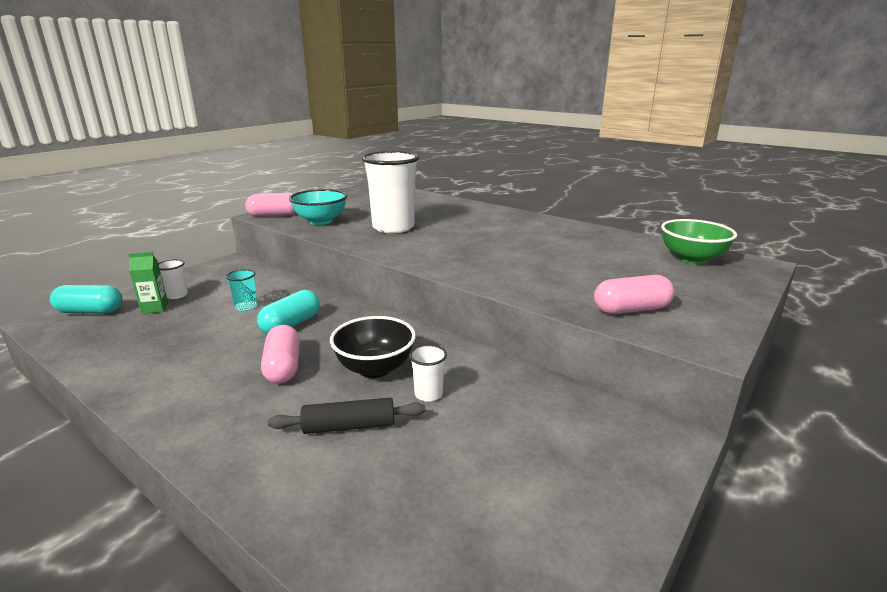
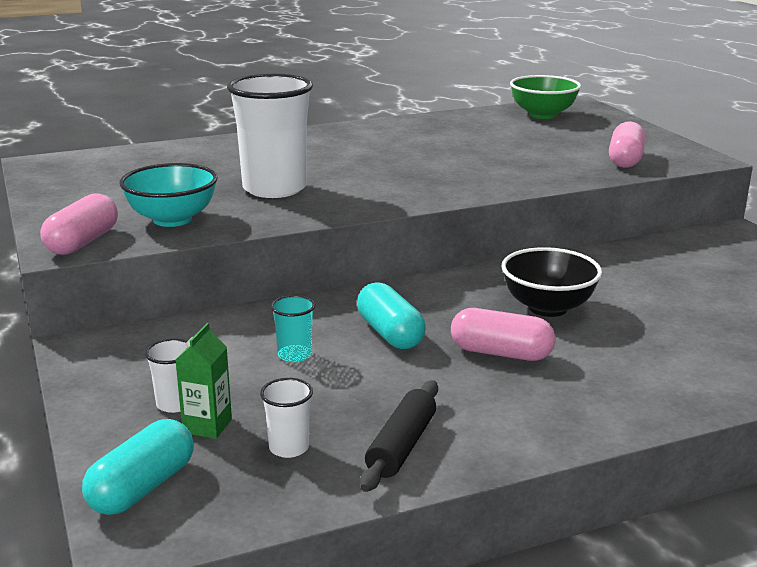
camera: 60 degrees left, 0 degrees up
black rolling pin [268,398,425,434] -> black rolling pin moved to [360,380,438,492]
white cup [409,345,447,402] -> white cup moved to [260,378,313,458]

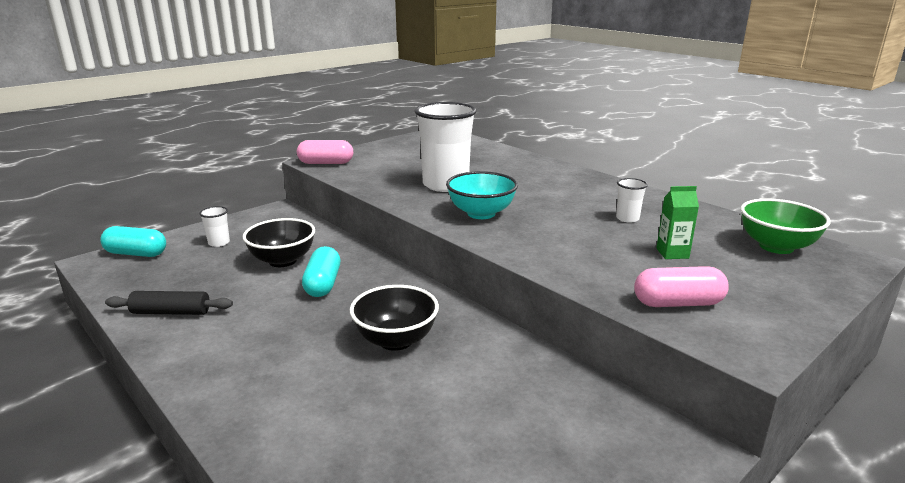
camera: 70 degrees right, 0 degrees up
turquoise bowl [119,163,218,227] -> turquoise bowl moved to [446,171,518,219]
green carton [176,323,232,439] -> green carton moved to [656,186,699,259]
white cup [260,378,313,458] -> white cup moved to [616,178,648,223]
turquoise cup [271,295,315,362] -> black bowl [243,218,315,267]
turquoise capsule [357,282,426,349] -> turquoise capsule turned 45 degrees counterclockwise [302,246,340,297]
pink capsule [451,308,555,361] -> none

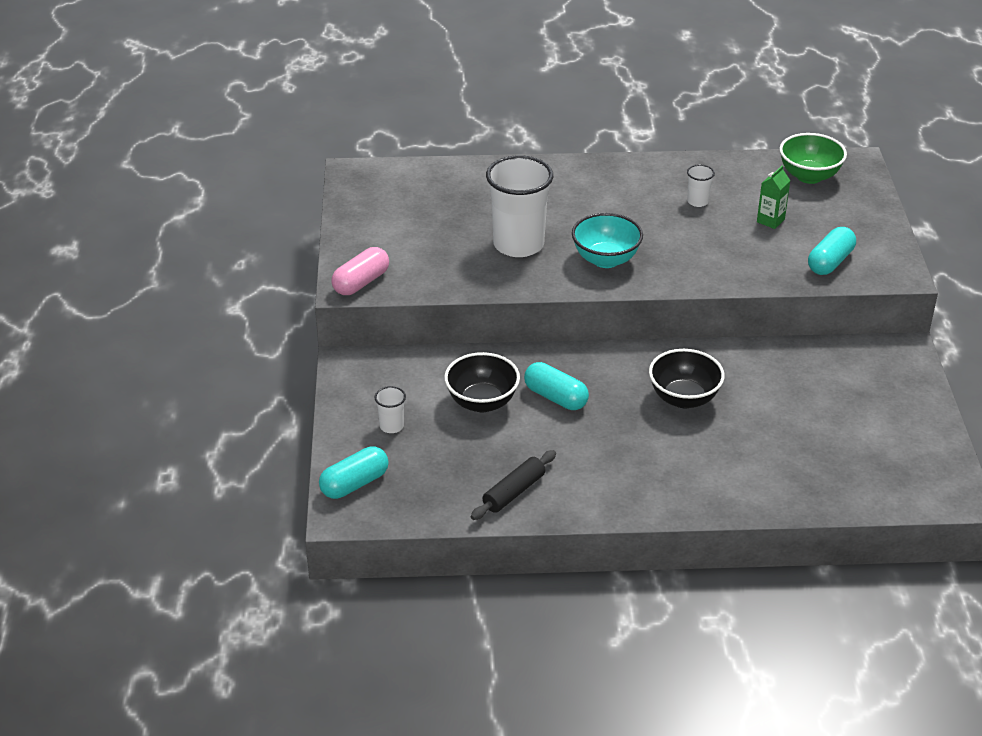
camera: 50 degrees left, 15 degrees up
pink capsule [634,266,729,307] -> turquoise capsule [808,227,856,275]

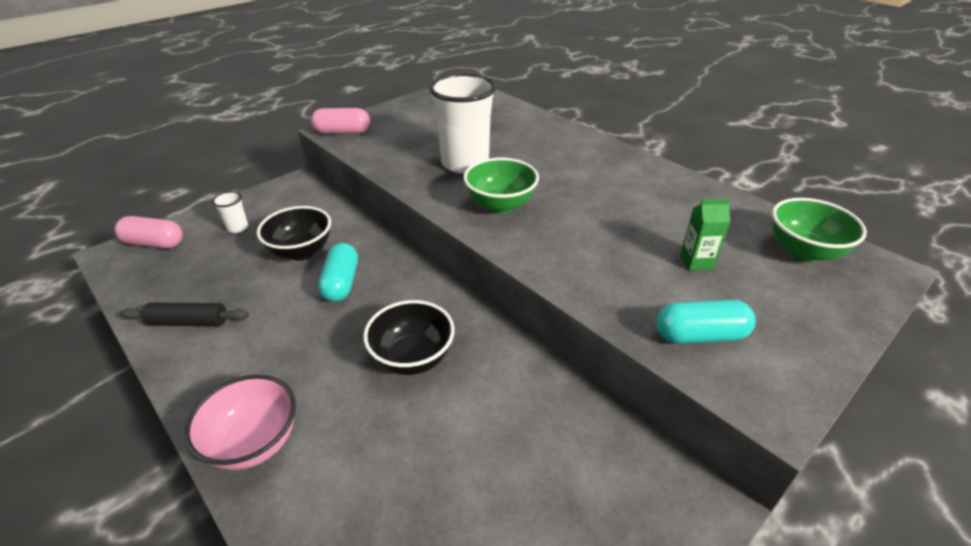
camera: 50 degrees right, 0 degrees up
turquoise capsule [319,446,389,499] -> pink capsule [114,216,183,248]
turquoise bowl [572,213,643,268] -> green bowl [463,158,539,213]
white cup [687,165,715,207] -> none
none -> pink bowl [184,374,296,470]

